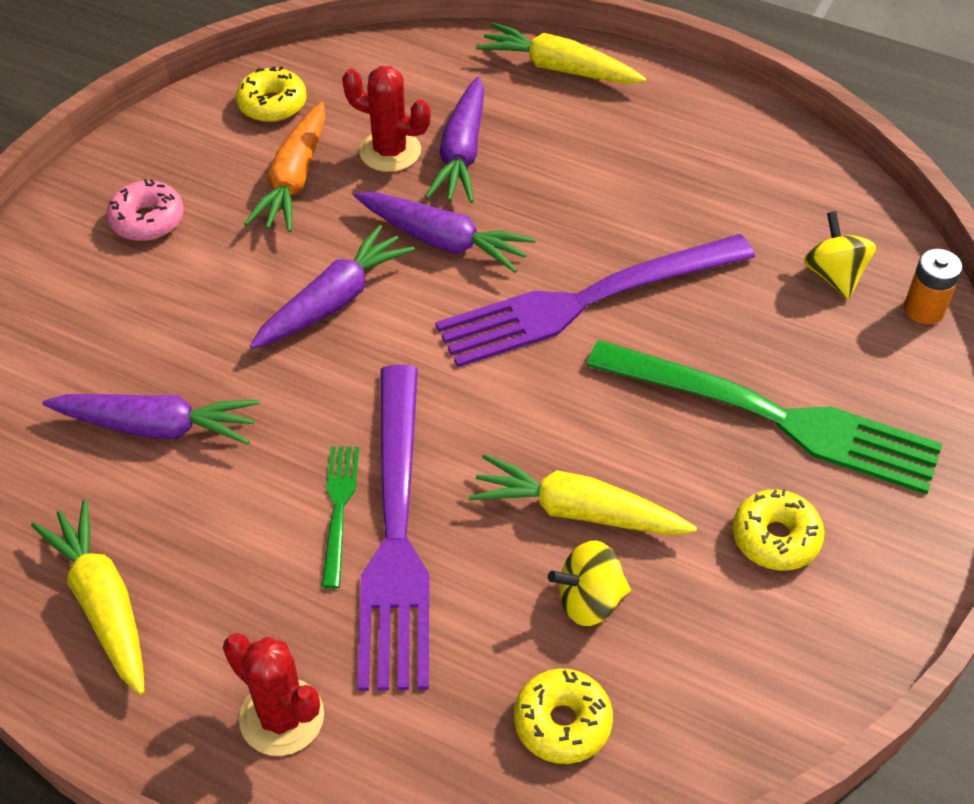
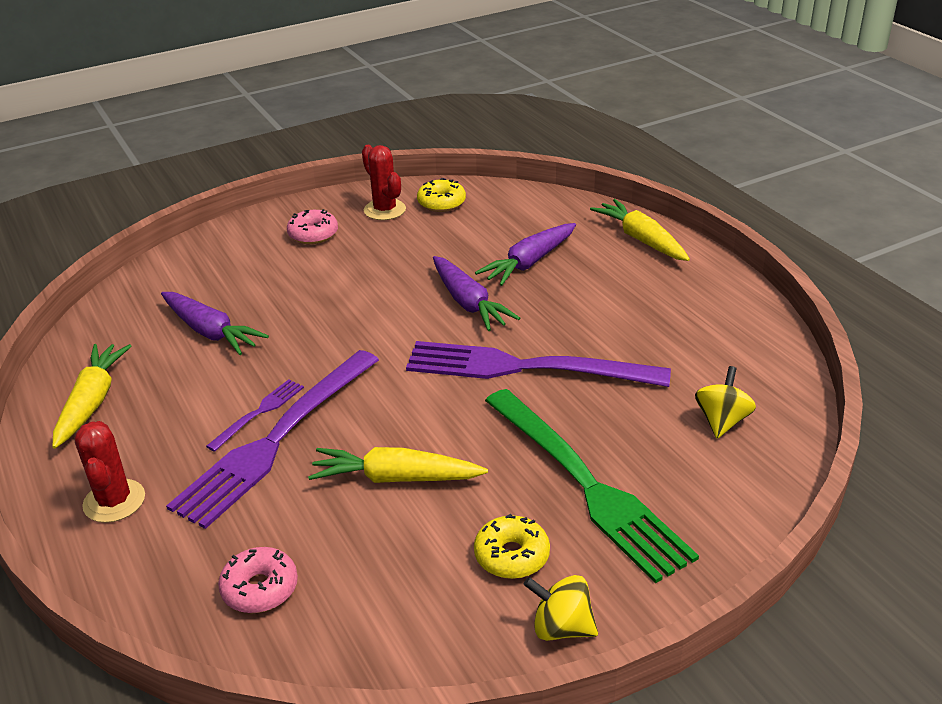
camera: 35 degrees right, 15 degrees down
orange carrot [244,102,326,232] -> none
purple carrot [250,225,415,349] -> none
green fork [322,446,359,588] -> purple fork [206,379,304,452]
red cactus [342,66,431,172] -> red cactus moved to [362,145,406,220]
yellow carrot [469,454,697,535] -> yellow carrot turned 45 degrees counterclockwise [308,447,488,483]
yellow donut [514,669,613,764] -> pink donut [218,547,298,613]
yellow spinning top [548,541,631,626] -> yellow spinning top moved to [524,575,598,641]
orange battery [904,249,962,324] -> none

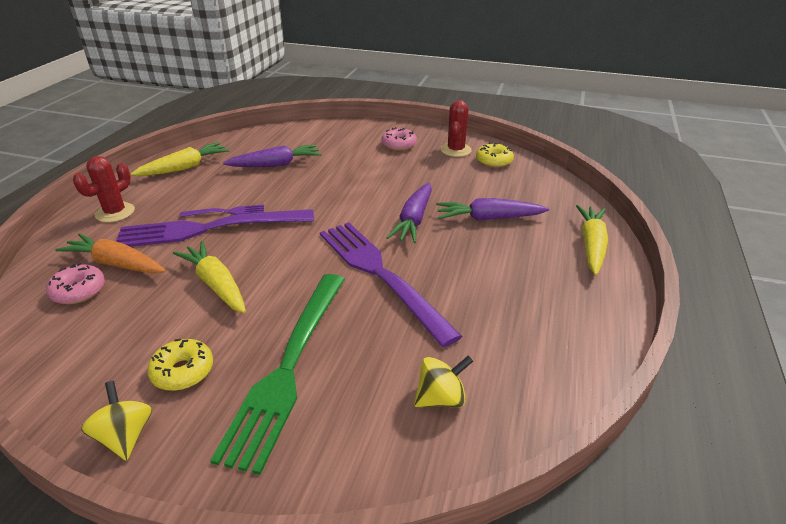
camera: 45 degrees right, 0 degrees up
purple carrot [161,292,269,355] -> purple carrot turned 105 degrees counterclockwise [223,144,322,167]
none -> orange carrot [55,233,166,273]

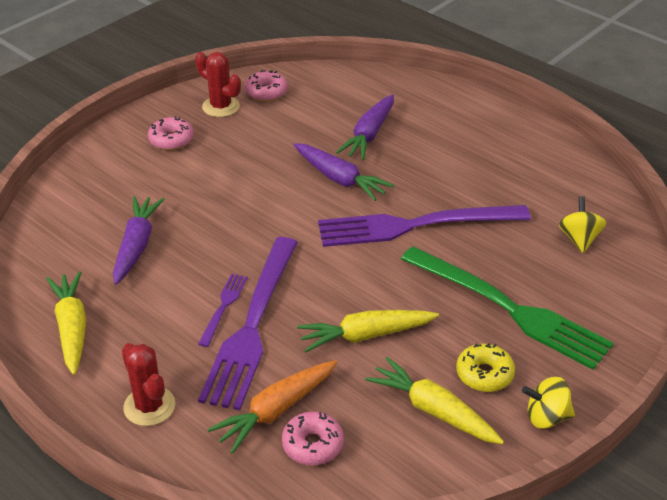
camera: 65 degrees left, 5 degrees up
yellow donut [476,143,514,168] -> pink donut [245,70,288,102]
yellow carrot [576,205,608,275] -> yellow carrot moved to [366,357,504,444]

